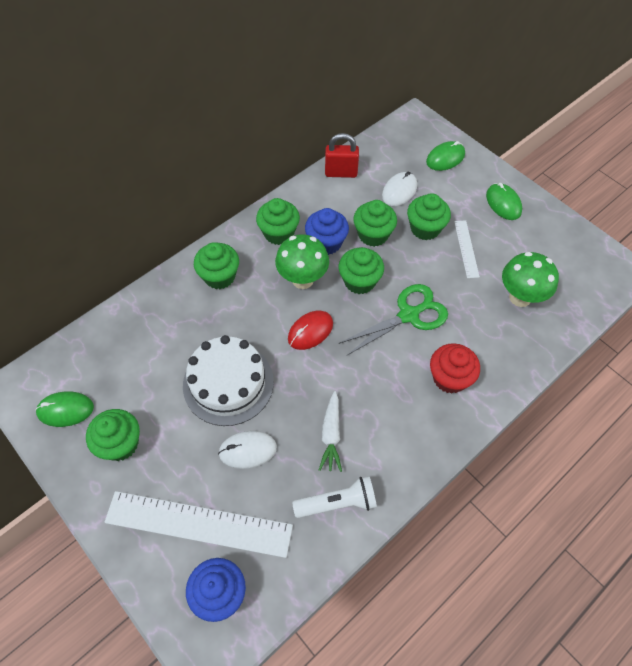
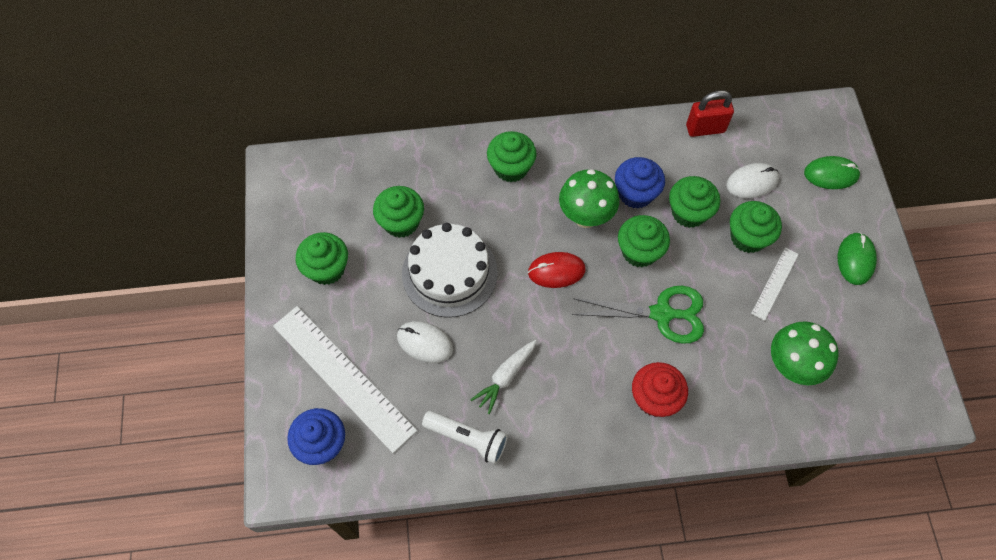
camera: 35 degrees right, 5 degrees up
green mouse [35,392,94,427] -> none
green cupcake [256,198,300,245] -> green cupcake moved to [373,186,424,238]
red padlock [325,133,359,178] -> red padlock turned 45 degrees counterclockwise [686,90,734,137]

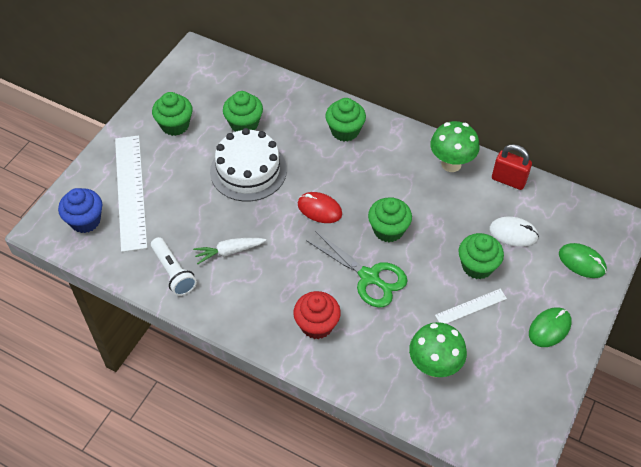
camera: 35 degrees right, 10 degrees down
white mouse [397,321,453,363] -> none
green mushroom [559,169,619,228] -> green mushroom moved to [430,121,480,172]
blue cupcake [615,157,665,209] -> none
green cupcake [669,176,720,228] -> none

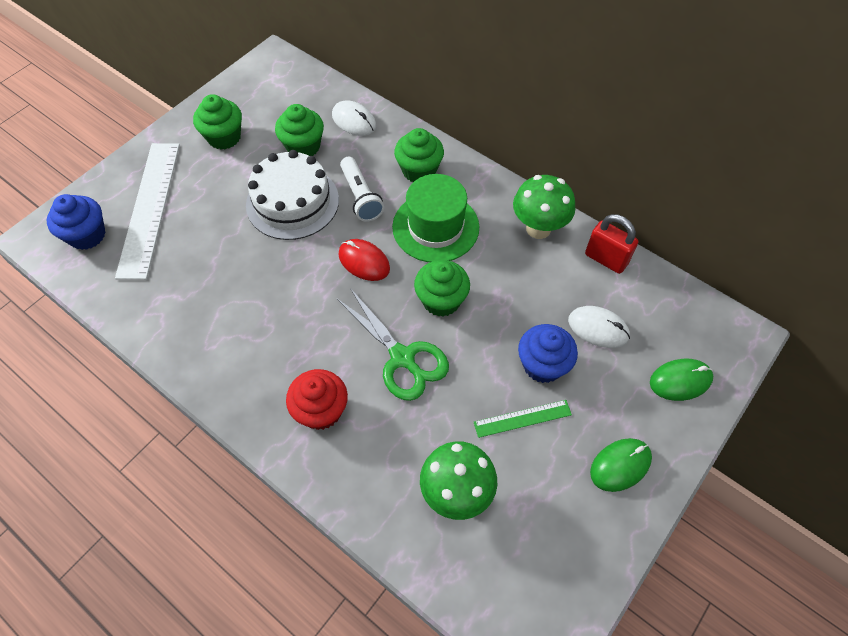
camera: 10 degrees right, 5 degrees up
white flashlight [151,237,197,296] -> white flashlight moved to [340,157,384,222]
white carrot [193,238,266,264] -> none
white ruler [435,289,507,324] -> green ruler [474,400,572,438]
green cupcake [458,233,504,279] -> blue cupcake [518,324,578,383]
green mouse [559,243,607,278] -> green mouse turned 60 degrees counterclockwise [650,359,713,401]
none -> white mouse [332,101,376,136]
none -> green hat [392,174,479,262]

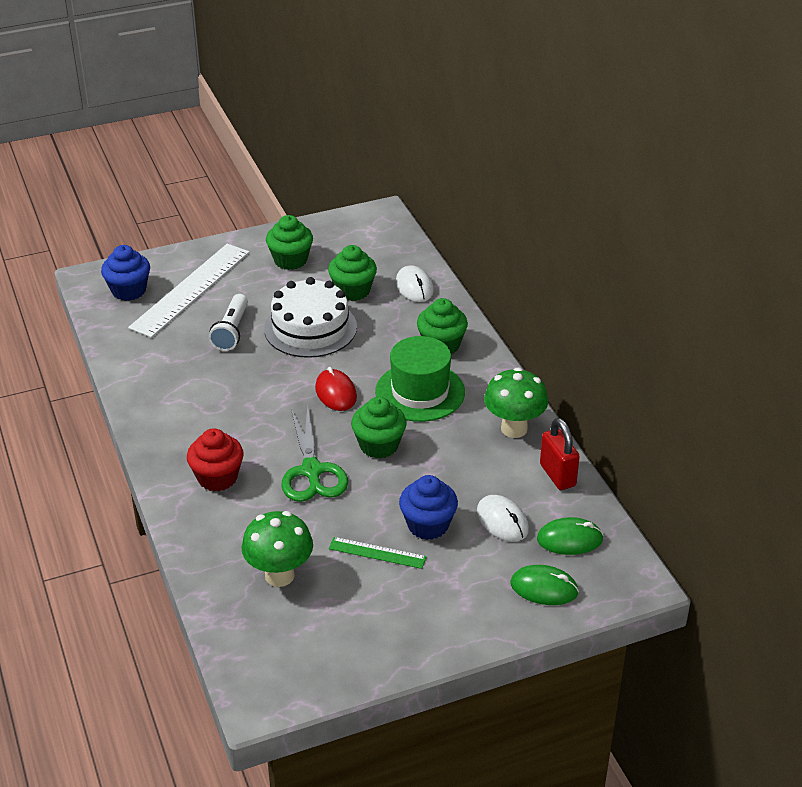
camera: 30 degrees right, 20 degrees down
white flashlight [340,157,384,222] -> white flashlight moved to [209,294,248,351]
green mouse [590,438,652,492] -> green mouse moved to [537,517,603,555]

